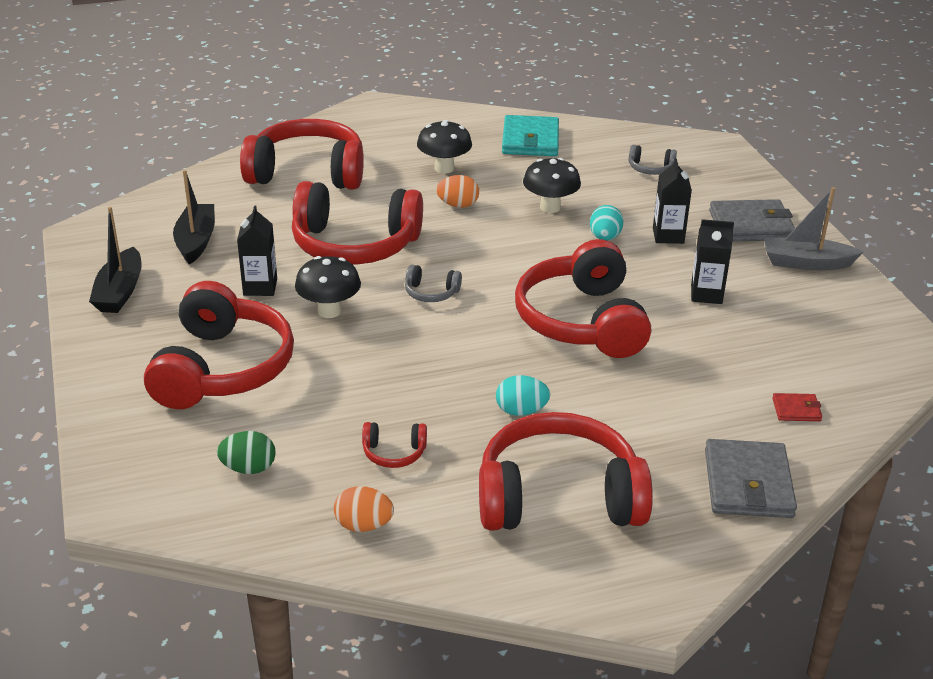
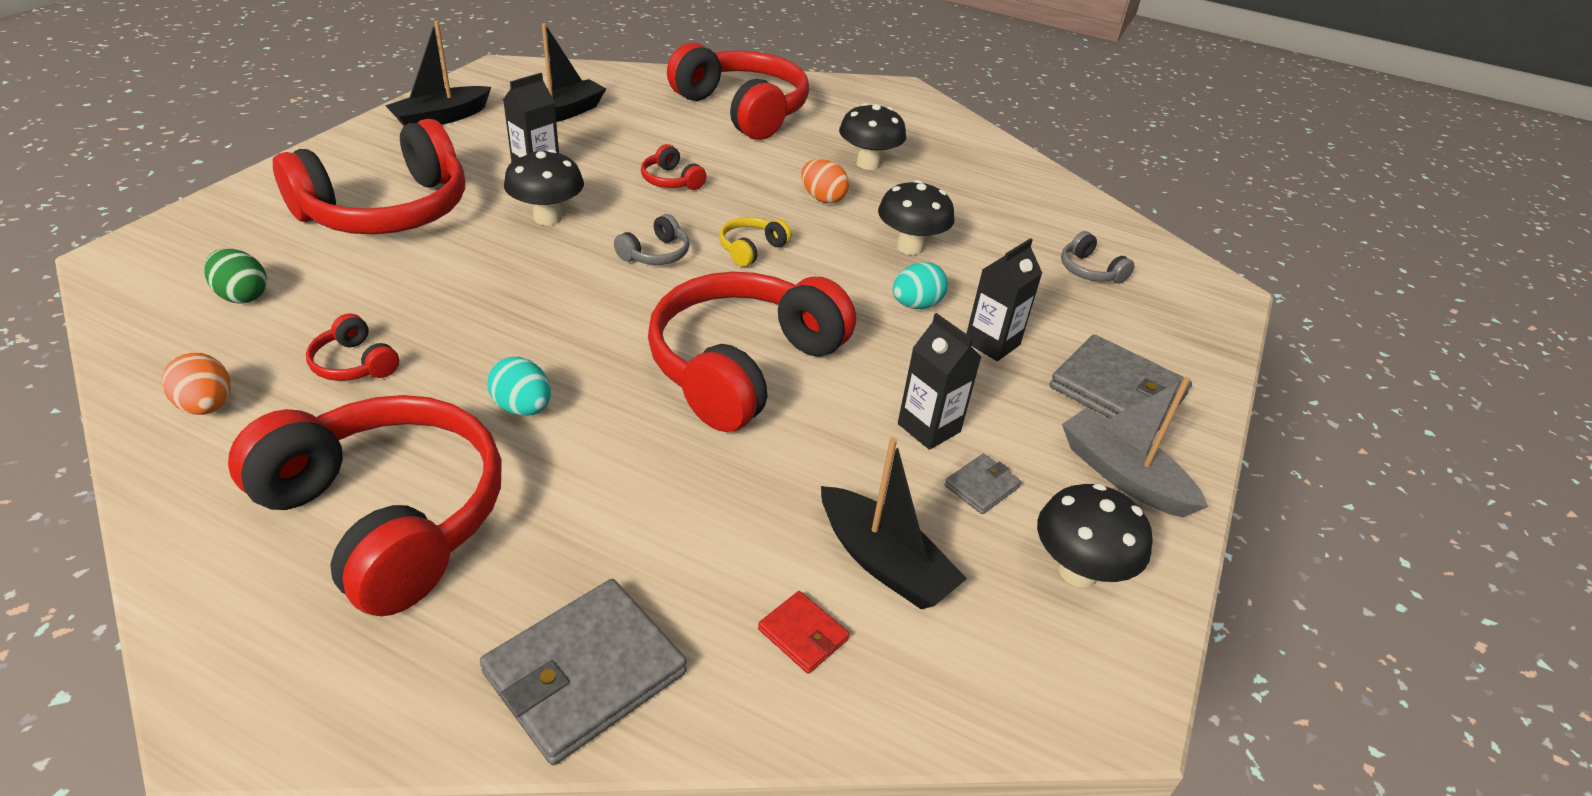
camera: 40 degrees right, 5 degrees up
red headphones [292,181,423,264] -> red headphones [641,144,707,190], size x0.41
grey headphones [405,264,462,302] -> grey headphones turned 105 degrees counterclockwise [614,214,689,265]
turquoise wallet [502,115,559,156] -> none
none -> yellow headphones [719,217,792,267]
none -> black boat [821,437,967,609]
none -> grey wallet [944,454,1021,514]
none -> black mushroom [1037,483,1153,588]

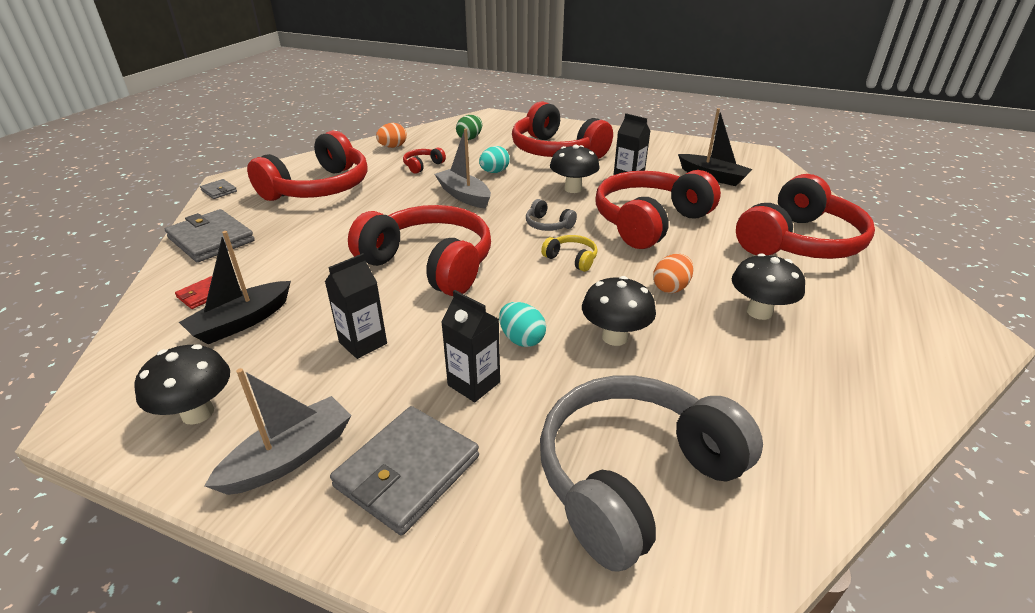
camera: 90 degrees right, 5 degrees down
black boat [385,20,491,126] -> none
turquoise egg [487,357,551,416] -> turquoise egg moved to [479,146,510,173]
red headphones [641,144,707,190] -> red headphones [595,170,721,249], size x2.45
grey wallet [944,454,1021,514] -> grey wallet moved to [200,179,237,199]
grey headphones [1061,231,1134,284] -> grey headphones [540,376,763,572], size x2.45
none -> grey boat [435,128,491,209]

